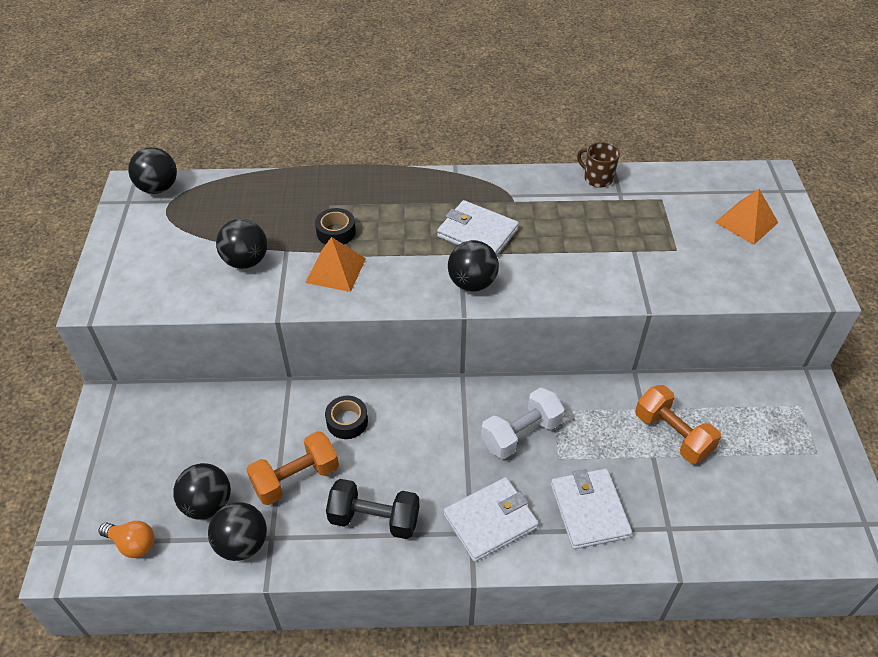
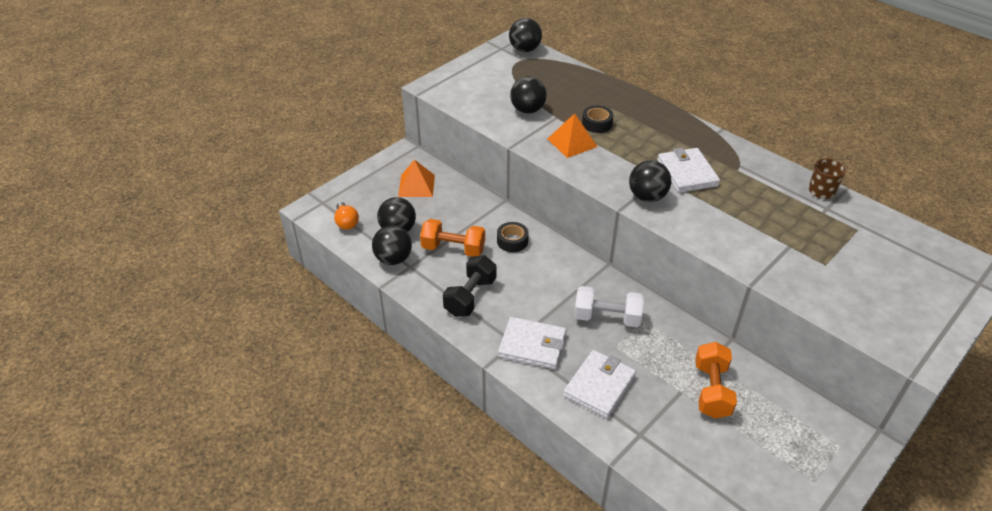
camera: 45 degrees right, 5 degrees down
black dumbbell [326,479,419,539] -> black dumbbell turned 60 degrees clockwise [443,255,496,317]
orange pyramid [715,189,778,245] -> orange pyramid moved to [398,159,435,197]

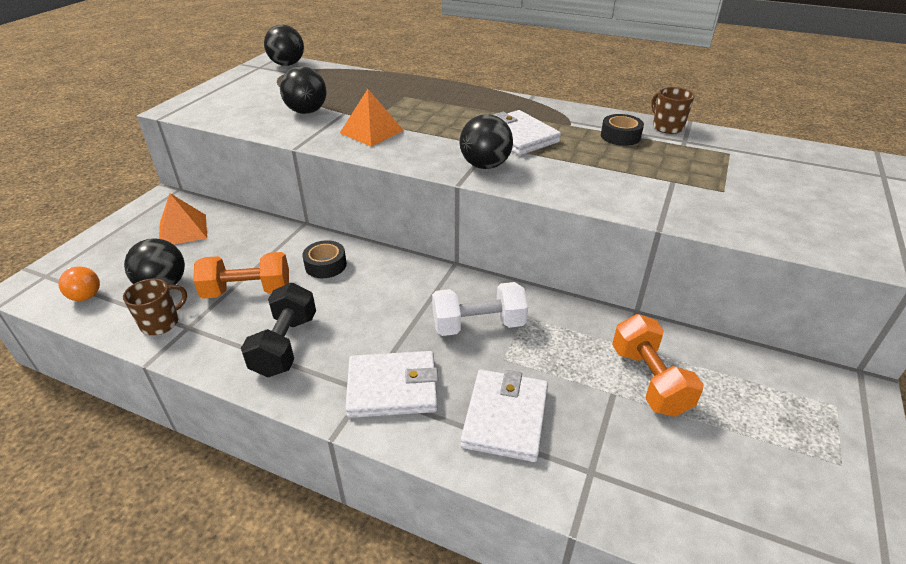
camera: 20 degrees left, 5 degrees down
black ball [372,226,412,265] -> brown mug [123,279,187,335]
black tape [582,106,613,133] -> black tape moved to [601,114,644,146]

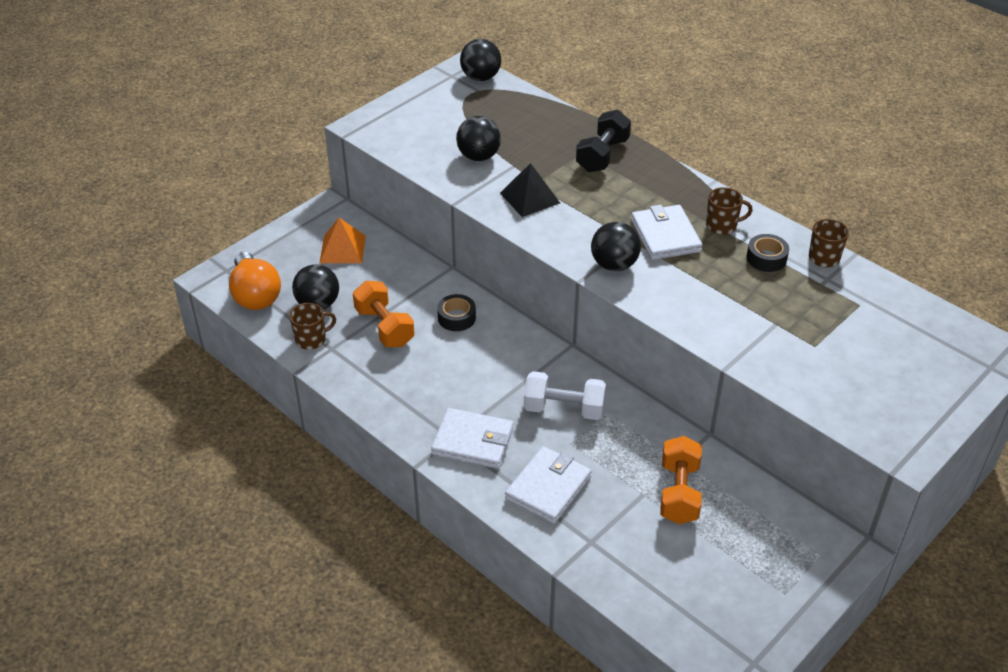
camera: 20 degrees right, 5 degrees up
orange light bulb [58,266,100,301] -> orange light bulb [229,252,281,310], size x1.72
orange dumbbell [193,252,289,299] -> orange dumbbell turned 45 degrees clockwise [353,281,415,347]
black dumbbell [241,283,316,377] -> black dumbbell moved to [576,110,631,172]
orange pyramid [340,89,404,146] -> black pyramid [500,163,560,217]
none -> brown mug [706,187,753,235]

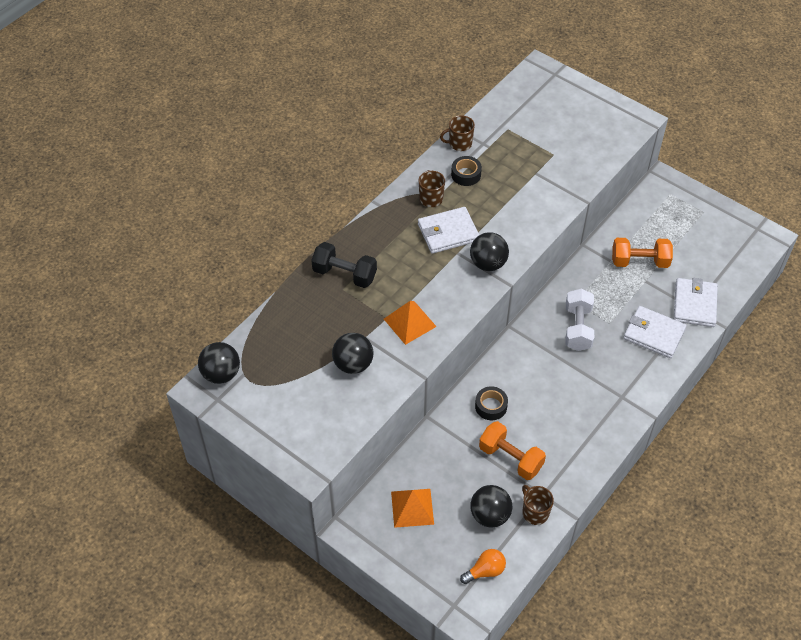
camera: 95 degrees left, 10 degrees up
orange light bulb [229,252,281,310] -> orange light bulb [460,549,506,584], size x0.58
orange dumbbell [353,281,415,347] -> orange dumbbell turned 75 degrees clockwise [479,421,546,480]
white wallet [431,408,514,469] -> white wallet moved to [674,278,718,327]
black pyramid [500,163,560,217] -> orange pyramid [384,301,437,345]

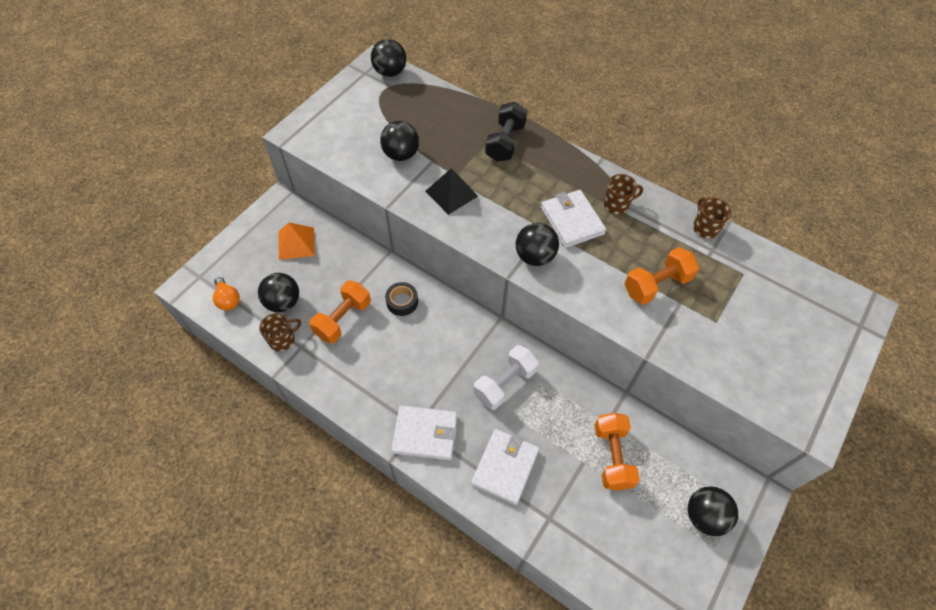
camera: 85 degrees right, 5 degrees up
orange pyramid [384,301,437,345] -> black pyramid [425,168,478,215]
black tape [451,156,482,186] -> none
white dumbbell [565,289,594,351] -> white dumbbell turned 45 degrees counterclockwise [474,345,539,410]
white wallet [674,278,718,327] -> white wallet moved to [391,405,457,460]
none -> orange dumbbell [624,247,699,305]
none -> black ball [688,486,738,536]

